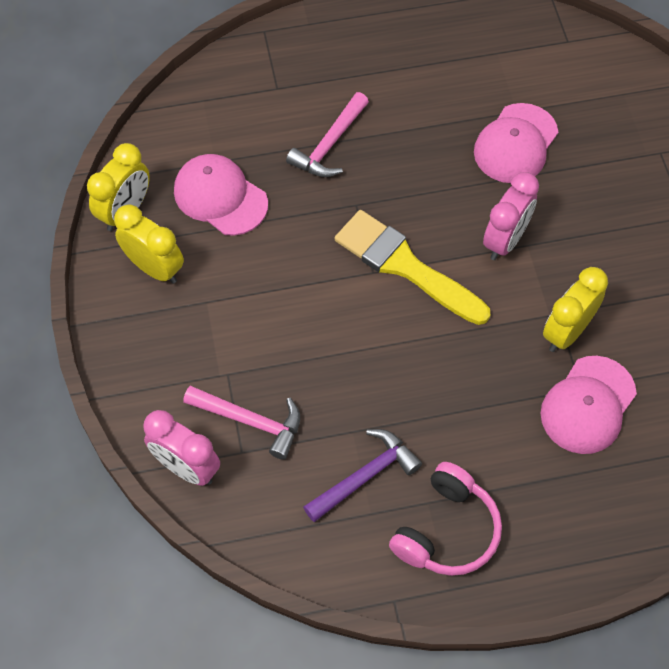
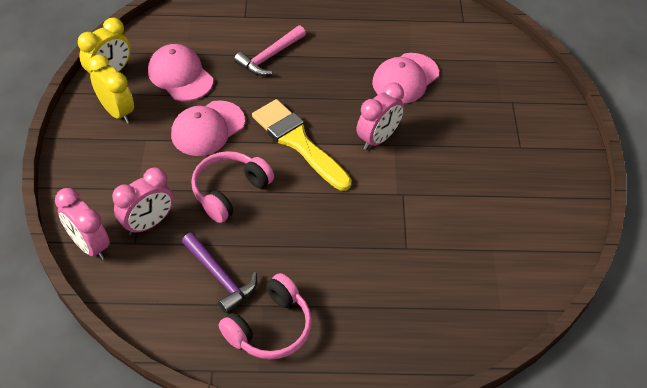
camera: 10 degrees right, 10 degrees down
pink hammer [183,386,300,460] -> pink clock [112,167,174,235]
purple hammer [303,429,422,522] -> purple hammer turned 75 degrees clockwise [182,232,257,314]
pink cap [541,356,637,454] -> pink cap moved to [171,100,245,156]
yellow clock [543,267,608,352] -> none
none -> pink headphones [191,151,274,223]

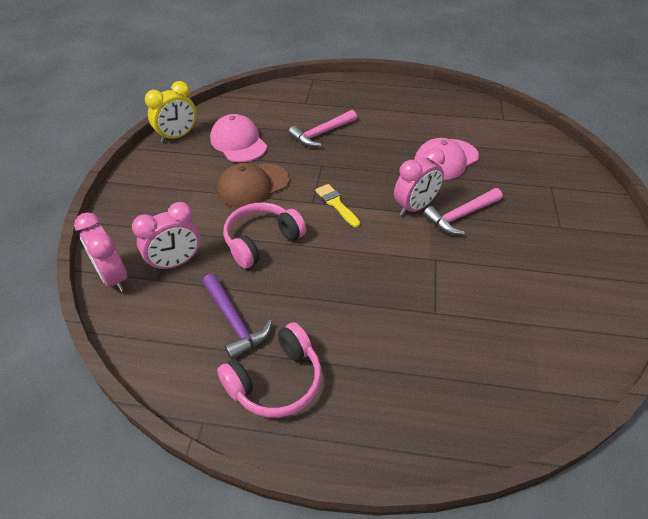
camera: 10 degrees right, 5 degrees down
yellow clock [88,55,134,124] -> none
pink cap [171,100,245,156] -> brown cap [218,163,289,208]
yellow brush [252,99,352,191] -> yellow brush [315,184,360,227], size x0.52
none -> pink hammer [423,188,502,235]

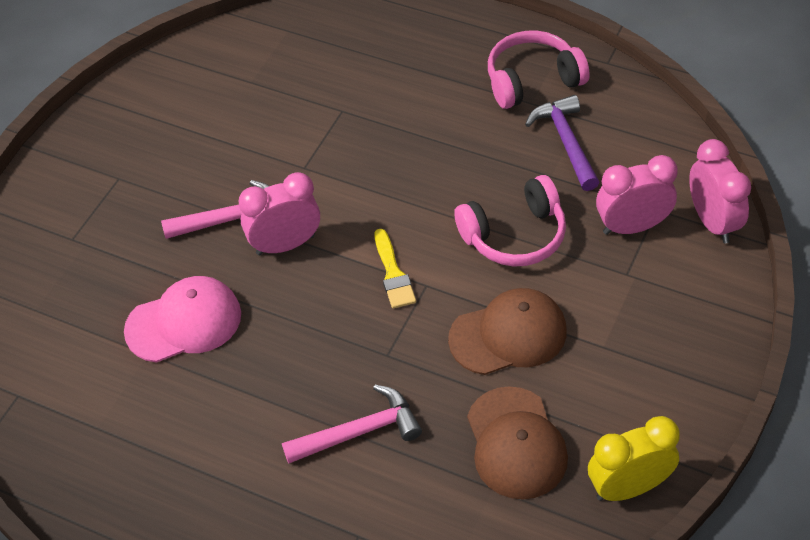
camera: 160 degrees left, 5 degrees up
pink cap [210,114,267,162] -> brown cap [467,386,568,499]

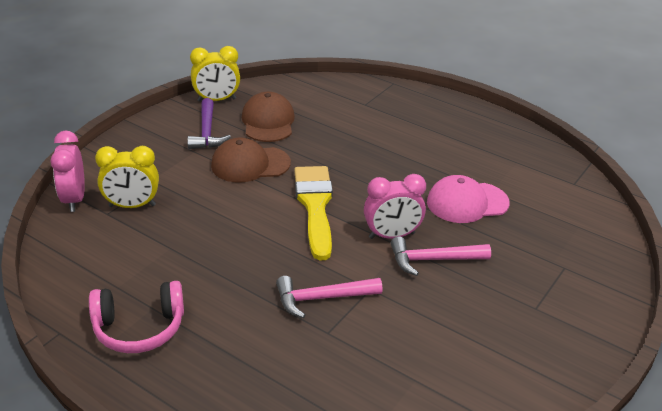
camera: 175 degrees left, 15 degrees down
pink hammer [282,385,422,463] -> pink hammer moved to [276,276,383,318]
yellow brush [374,229,416,308] -> yellow brush [294,166,333,260], size x1.94
pink headphones [454,175,566,267] -> none
purple hammer [525,95,599,191] -> purple hammer moved to [187,98,231,149]
pink clock [596,155,678,235] -> yellow clock [95,146,159,208]

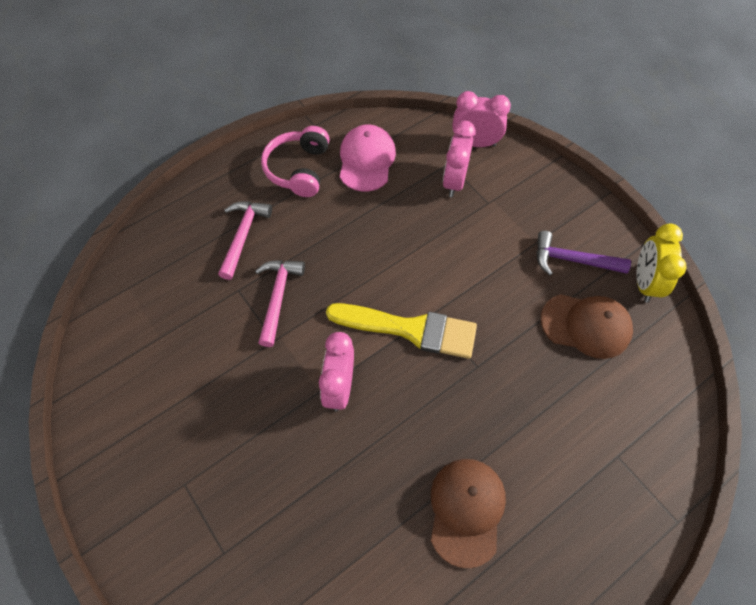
camera: 110 degrees right, 25 degrees up
yellow clock [95,146,159,208] -> pink clock [443,120,476,197]
brown cap [211,138,291,182] -> brown cap moved to [431,459,506,568]
pink hammer [391,236,491,276] -> pink hammer moved to [218,201,272,280]
pink cap [427,175,510,223] -> pink cap moved to [340,124,396,192]

